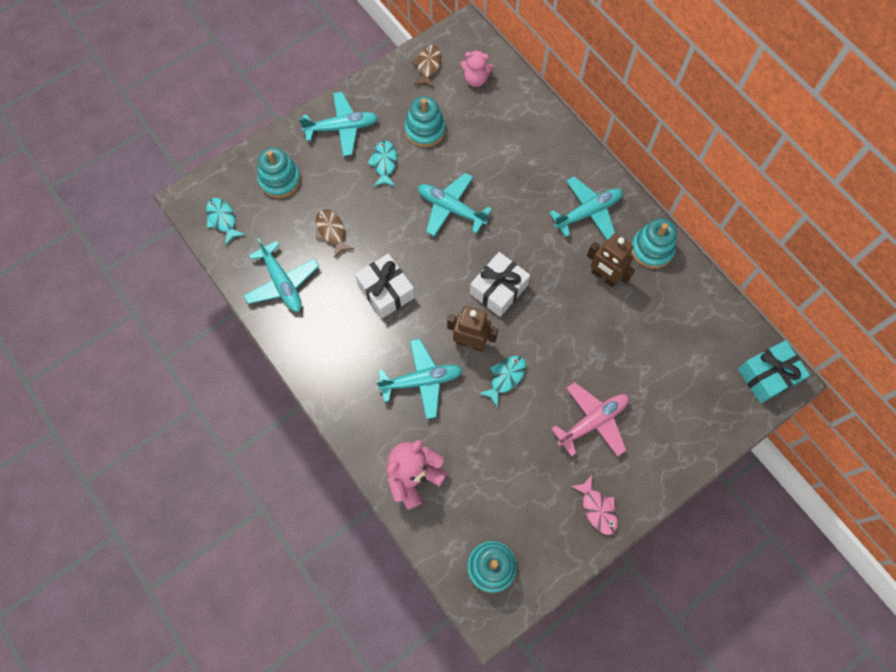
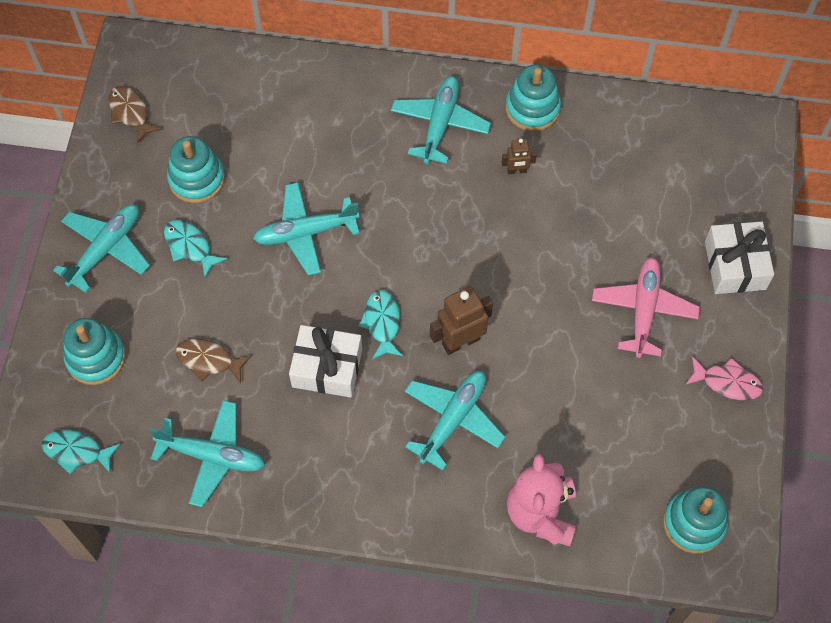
camera: 45 degrees left, 5 degrees down
pink teddy bear [460,50,494,87] -> none
white gift [470,252,530,317] -> white gift moved to [705,221,774,294]
turquoise fish [478,356,526,408] -> turquoise fish moved to [358,290,403,360]
brown robot [587,233,635,287] -> brown robot [502,139,537,174], size x0.55
turquoise gift [738,340,810,403] -> none

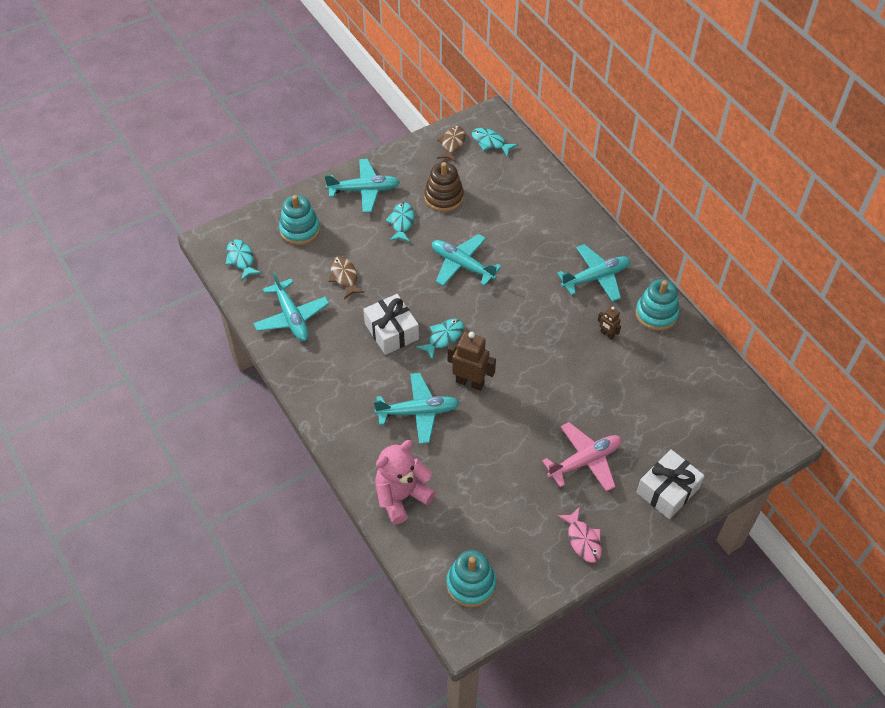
camera: 50 degrees right, 10 degrees down
turquoise stacking toy [167,136,225,203] -> brown stacking toy [424,162,464,212]
none -> turquoise fish [472,128,518,156]

